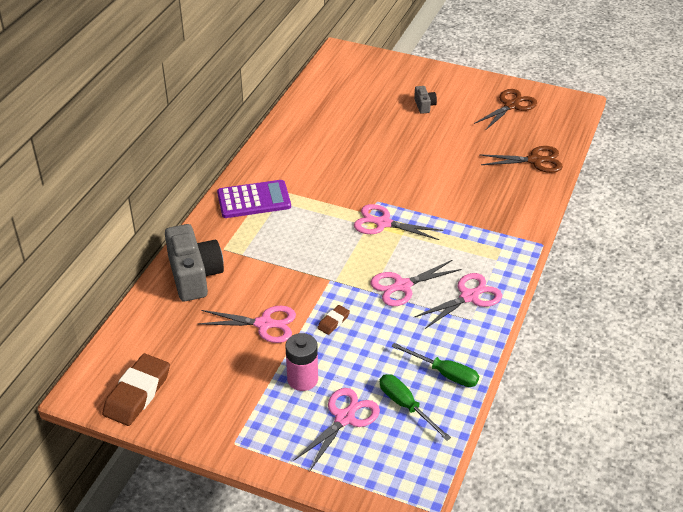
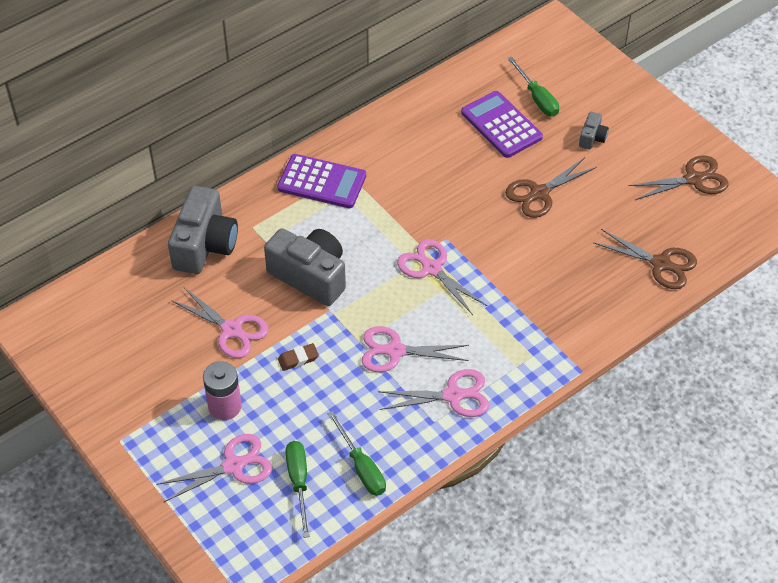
camera: 30 degrees right, 10 degrees up
brown eraser [102,354,170,426] -> none
none -> grey camera [264,228,346,306]
none -> purple calculator [461,91,543,158]
none -> brown scissors [505,157,597,218]
none -> green screwdriver [507,57,559,117]

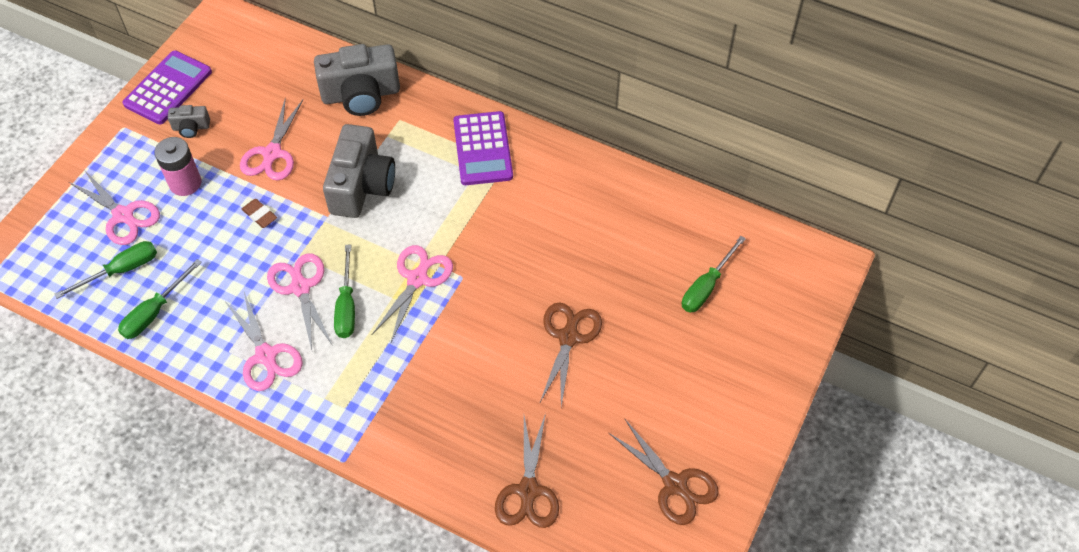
camera: 65 degrees right, 5 degrees up
purple calculator [461,91,543,158] -> purple calculator moved to [122,50,212,125]
brown scissors [505,157,597,218] -> brown scissors turned 75 degrees clockwise [540,302,602,406]
grey camera [579,112,609,150] -> grey camera moved to [168,105,210,138]
none -> green screwdriver [334,245,355,338]

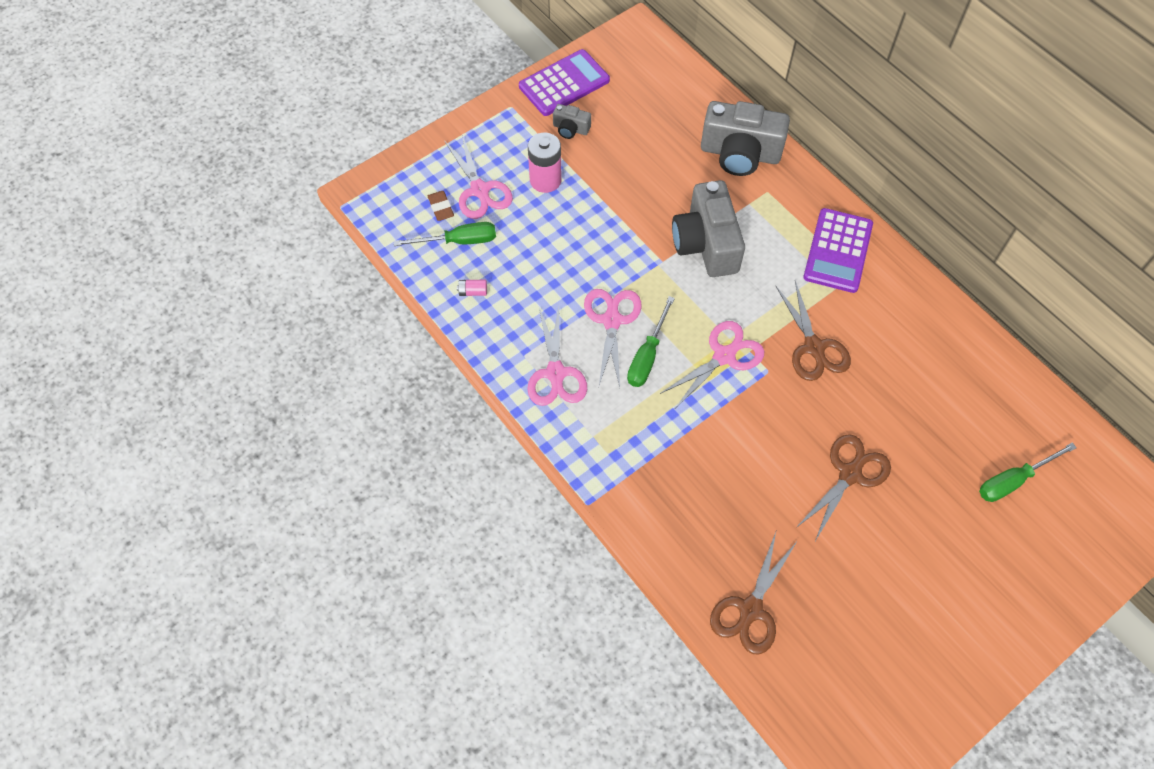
camera: 25 degrees right, 5 degrees up
green screwdriver [118,259,202,339] -> pink battery [457,280,487,296]
pink scissors [240,97,303,181] -> none
brown eraser [242,199,277,228] -> brown eraser moved to [428,191,454,221]
grey camera [323,124,395,218] -> grey camera turned 135 degrees clockwise [672,180,745,277]
brown scissors [609,419,719,525] -> brown scissors moved to [776,281,851,381]

